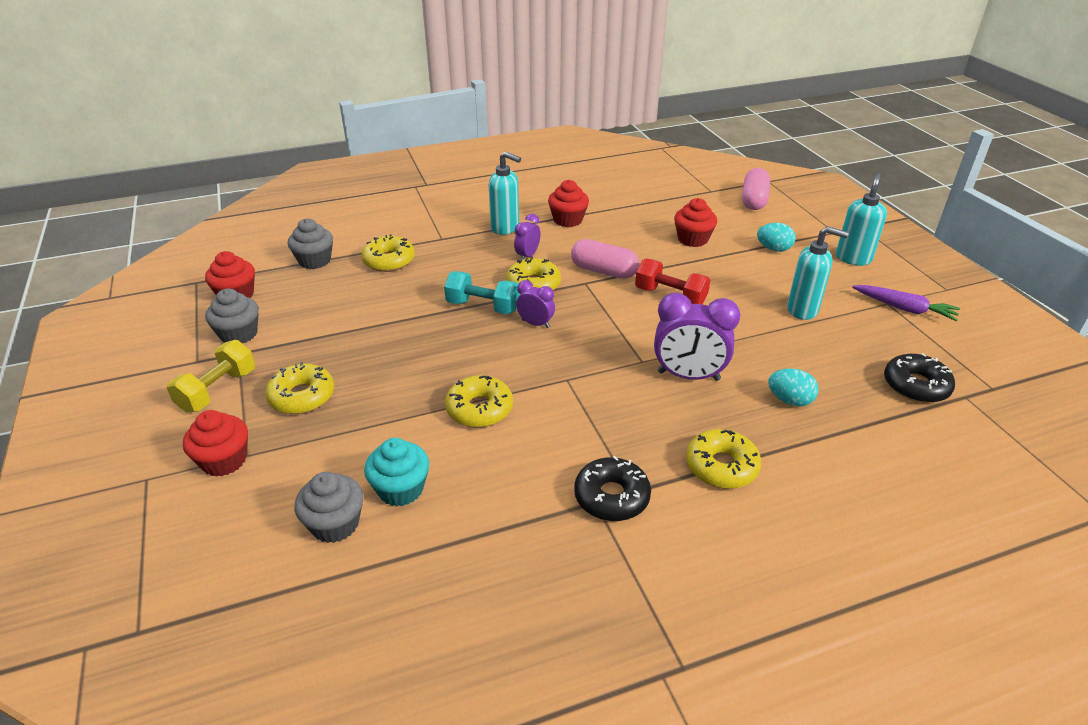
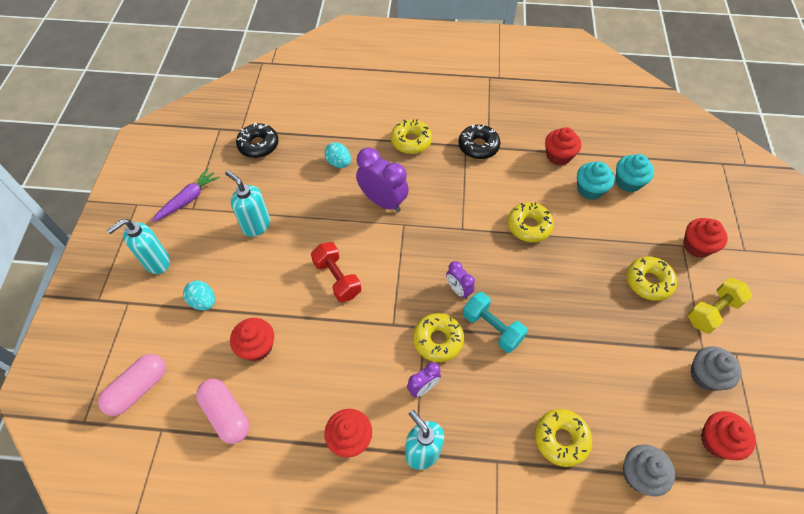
camera: 155 degrees left, 20 degrees up
grey cupcake [294,472,363,543] -> turquoise cupcake [616,154,654,193]
pink capsule [571,239,639,279] -> pink capsule moved to [196,379,249,444]
purple carrot [852,285,960,321] -> purple carrot turned 75 degrees clockwise [152,169,220,222]
none -> red cupcake [545,127,581,165]

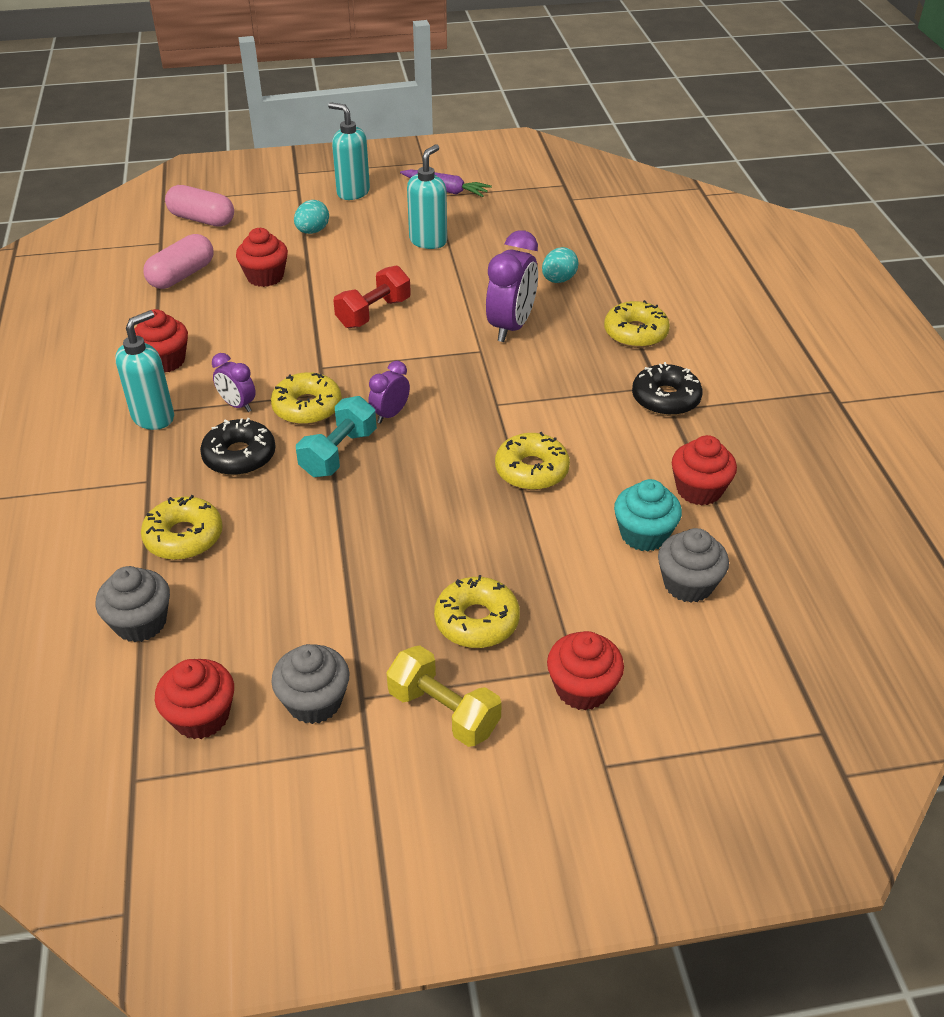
camera: 75 degrees right, 15 degrees down
black donut [236,123,279,158] -> black donut moved to [200,418,276,476]
turquoise cupcake [616,154,654,193] -> grey cupcake [658,528,729,603]

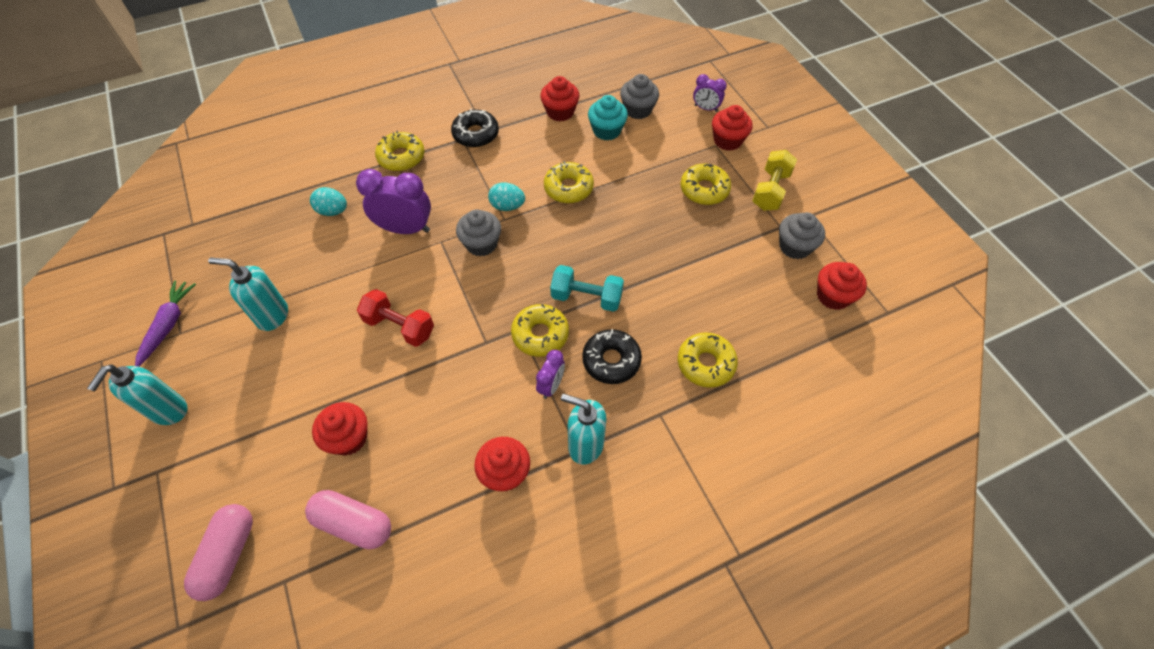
camera: 105 degrees left, 15 degrees up
grey cupcake [96,566,170,642] -> grey cupcake moved to [456,210,501,256]
turquoise egg [294,200,329,234] -> turquoise egg moved to [488,182,525,211]
purple clock [368,361,410,424] -> purple clock moved to [693,74,727,112]

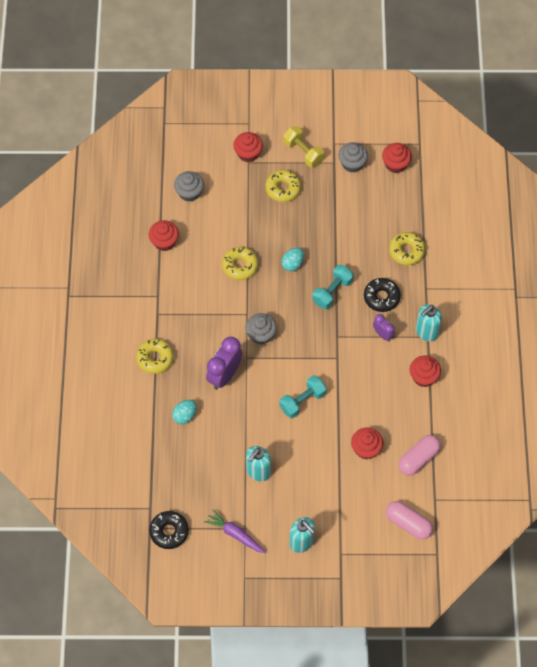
camera: 65 degrees left, 5 degrees up
red dumbbell [357,289,434,347] -> turquoise dumbbell [279,375,327,418]
black donut [451,109,499,148] -> black donut moved to [149,511,189,549]
turquoise egg [488,182,525,211] -> turquoise egg moved to [282,248,304,271]
yellow donut [511,304,569,357] -> none
turquoise cupcake [588,95,628,141] -> none
purple clock [693,74,727,112] -> none

